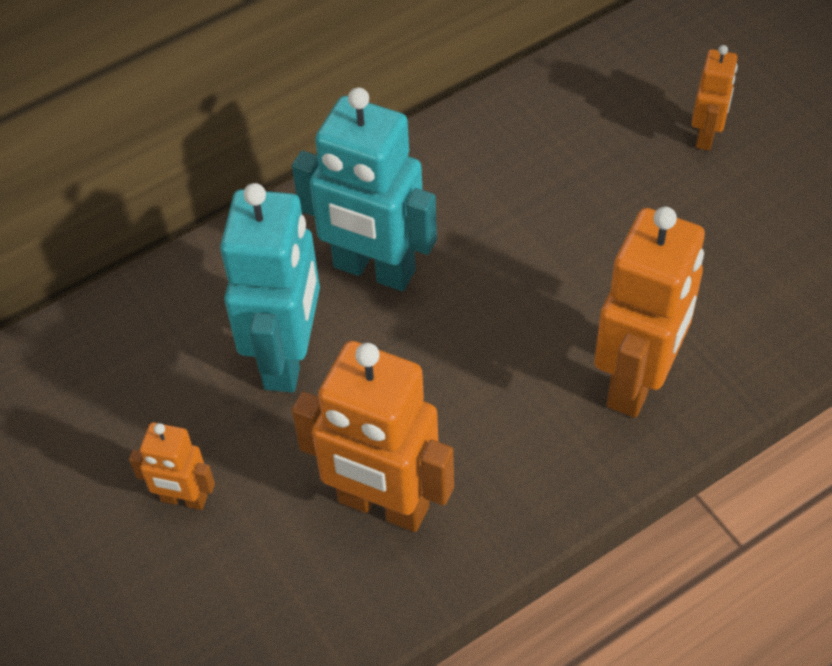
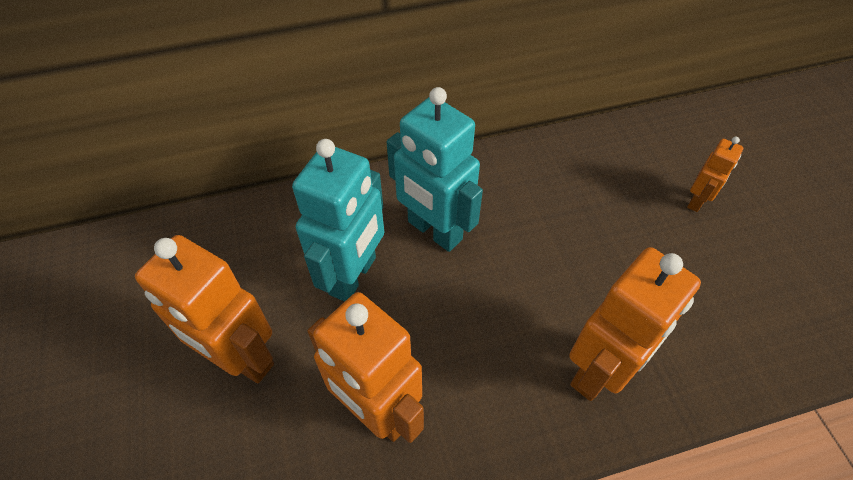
camera: 15 degrees right, 0 degrees up
orange robot [129,422,215,510] -> orange robot [135,235,274,383], size x1.95

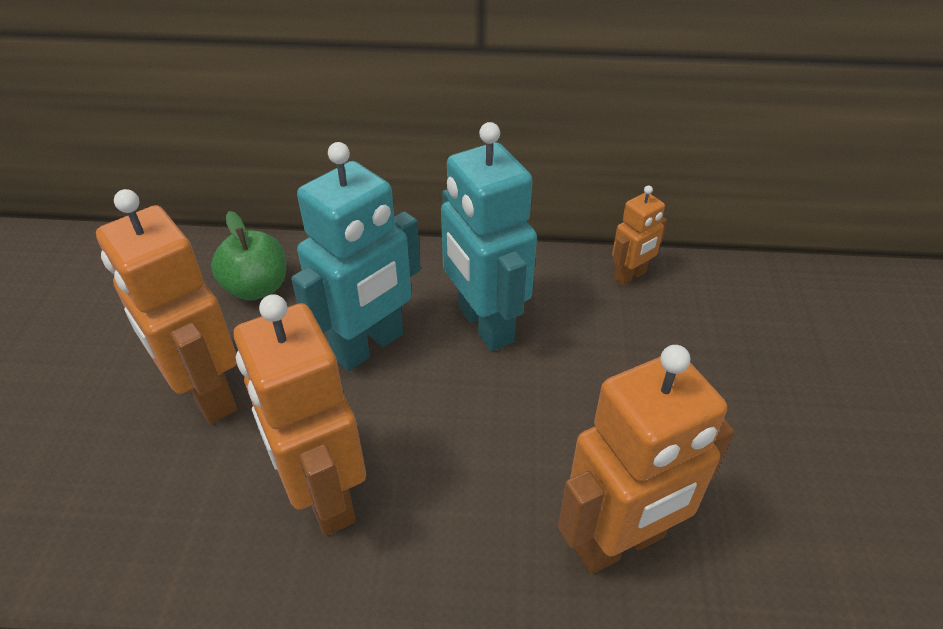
camera: 20 degrees right, 10 degrees down
orange robot [687,137,743,212] -> orange robot moved to [612,185,667,286]
none -> green apple [211,211,286,301]

